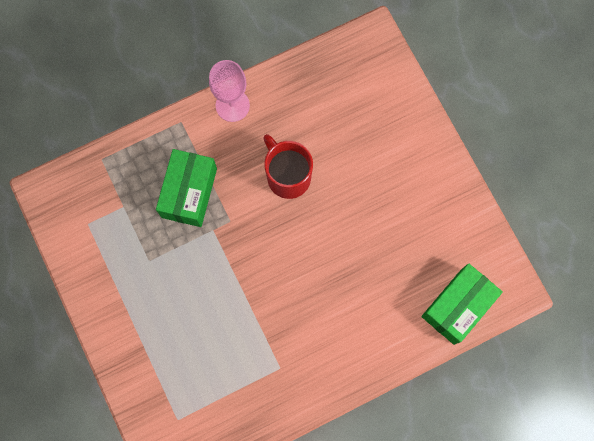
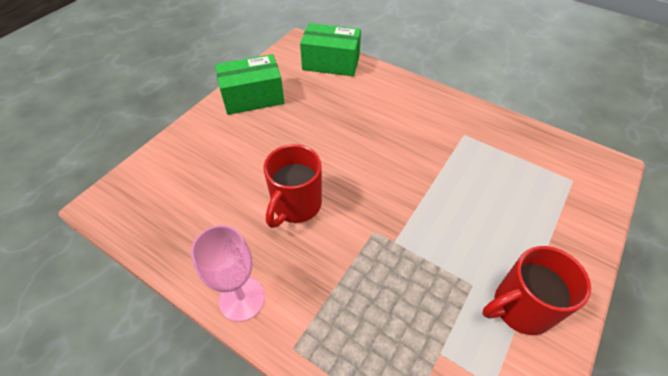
camera: 120 degrees left, 25 degrees down
green box [156,149,217,227] -> green box moved to [215,54,284,115]
none -> red mug [482,246,591,335]

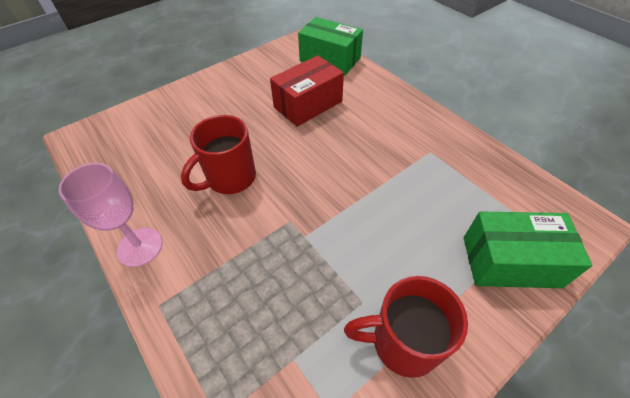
camera: 20 degrees right, 0 degrees up
green box [215,54,284,115] -> green box moved to [464,211,592,288]
none -> red box [270,55,344,127]

